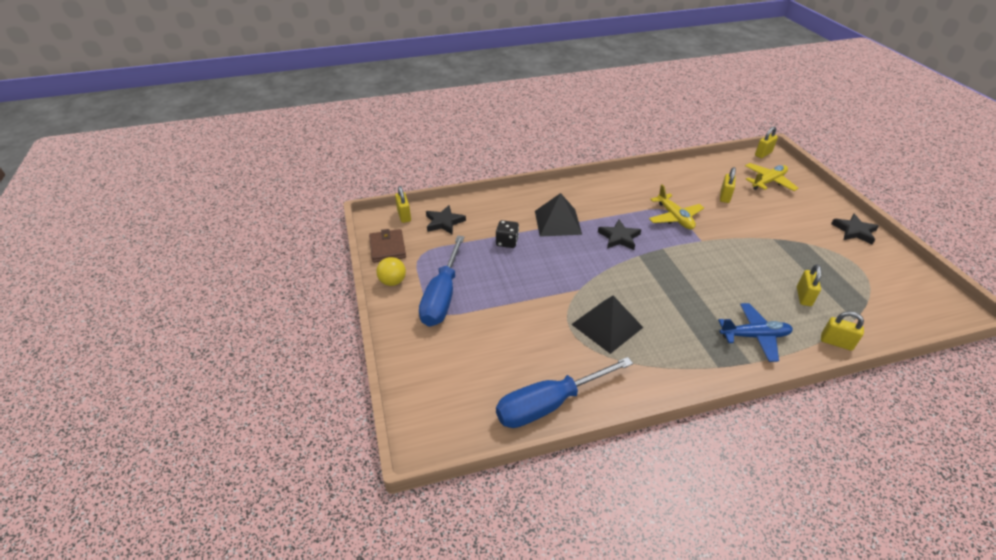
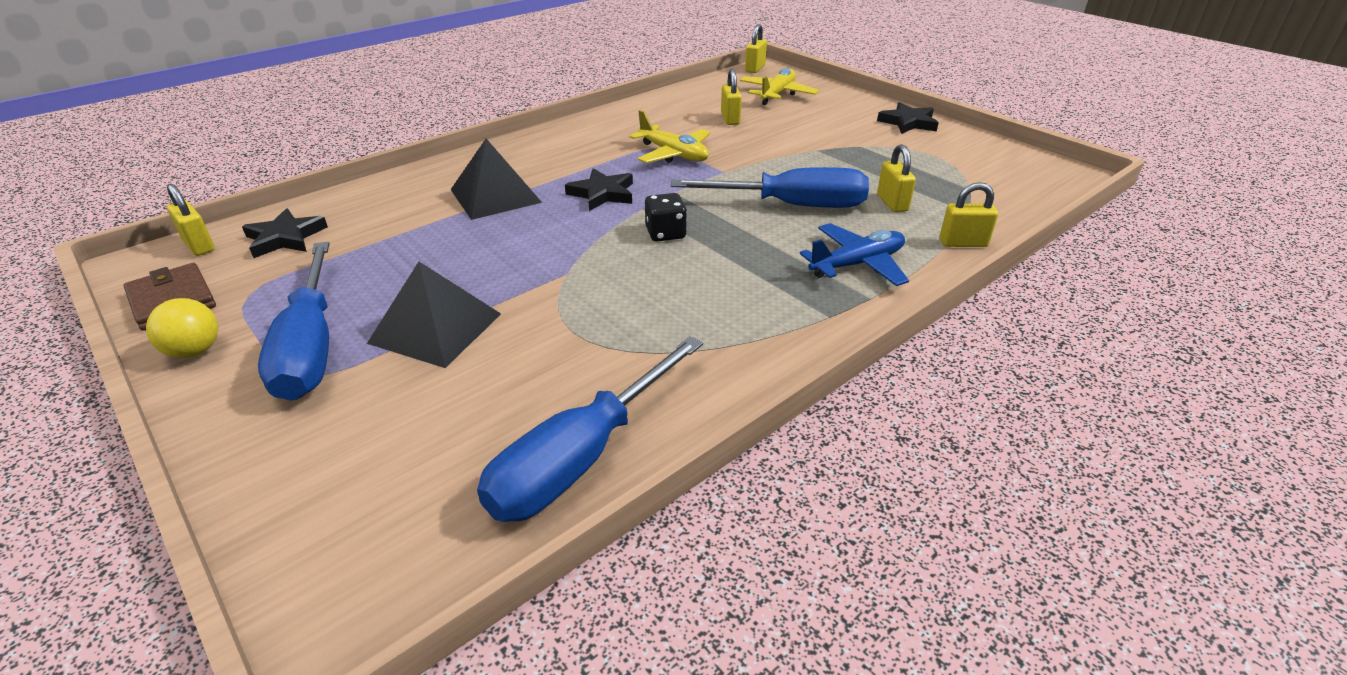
camera: 25 degrees left, 5 degrees down
black dice [496,220,519,248] -> black dice moved to [645,193,687,242]
black pyramid [571,296,643,354] -> black pyramid moved to [367,262,501,368]
none -> blue screwdriver [671,167,869,208]

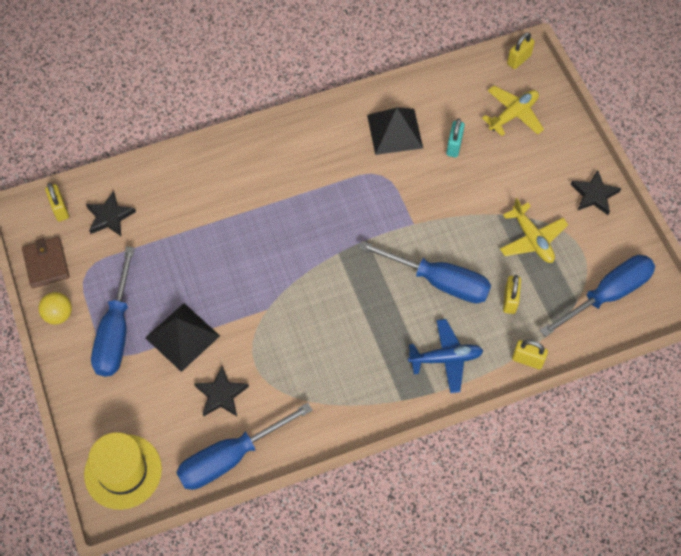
camera: 20 degrees right, 25 degrees up
black pyramid [450,139,542,220] -> black pyramid moved to [367,107,423,155]
black star [565,168,633,211] -> black star moved to [194,366,249,416]
yellow plane [629,110,710,163] -> yellow plane moved to [500,198,568,263]
black dice [645,193,687,242] -> none
yellow padlock [721,69,742,125] -> turquoise padlock [446,118,465,157]
none -> yellow hat [84,432,162,510]
none -> blue screwdriver [540,255,655,337]

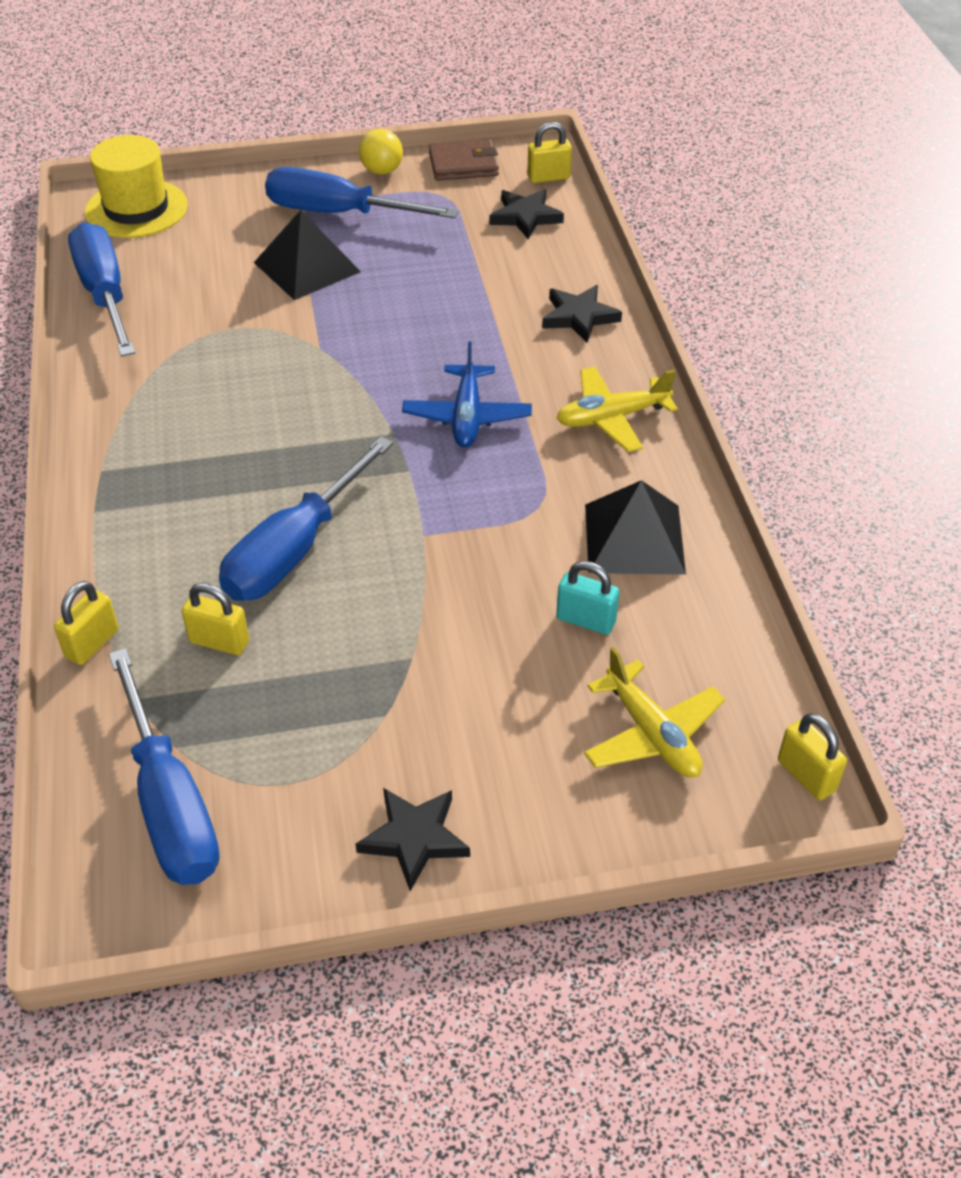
camera: 100 degrees right, 15 degrees down
black star [194,366,249,416] -> black star moved to [542,285,622,343]
blue plane [408,319,483,393] -> blue plane moved to [402,342,532,448]
yellow plane [500,198,568,263] -> yellow plane moved to [556,367,678,452]

